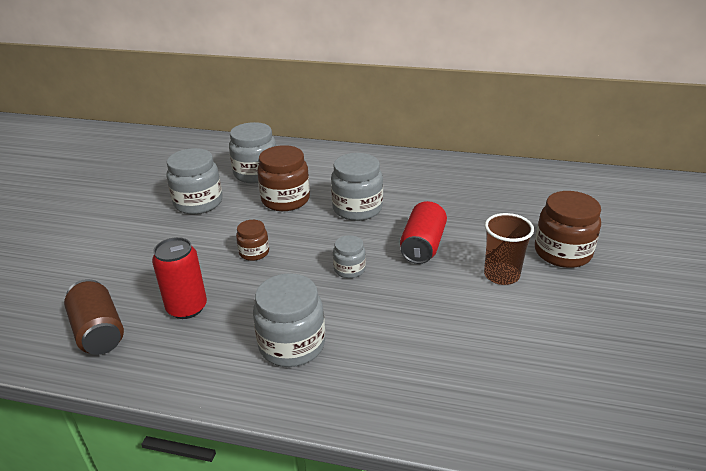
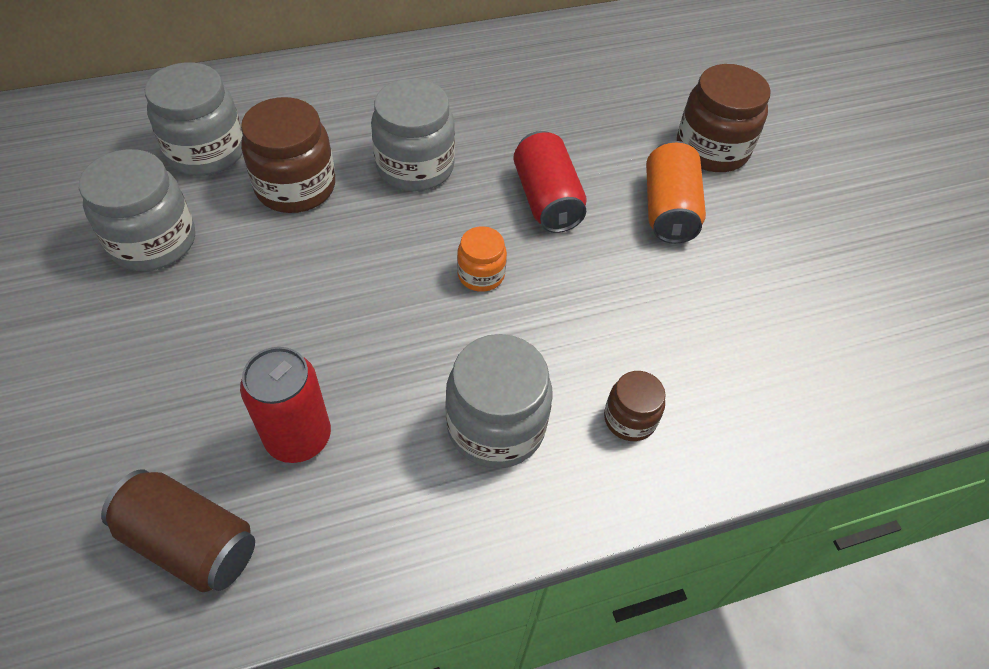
camera: 35 degrees left, 20 degrees up
brown jar [236,220,269,261] -> brown jar moved to [604,371,666,441]
grey jar [333,235,366,278] -> orange jar [457,226,507,292]
brown cup [484,213,534,285] -> orange can [646,141,706,244]

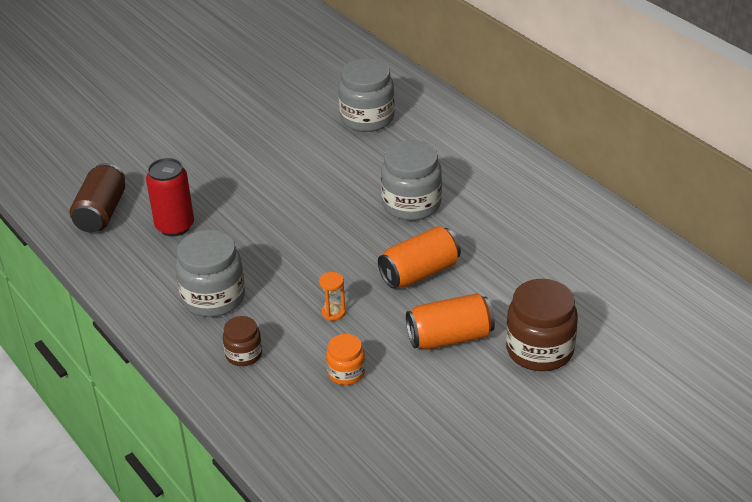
camera: 75 degrees right, 15 degrees down
grey jar [79,149,195,271] -> none
brown jar [241,97,335,213] -> none
orange jar [457,226,507,292] -> orange jar moved to [326,334,365,385]
red can [513,131,587,233] -> orange can [378,226,461,289]
none -> orange hourglass [319,272,346,321]

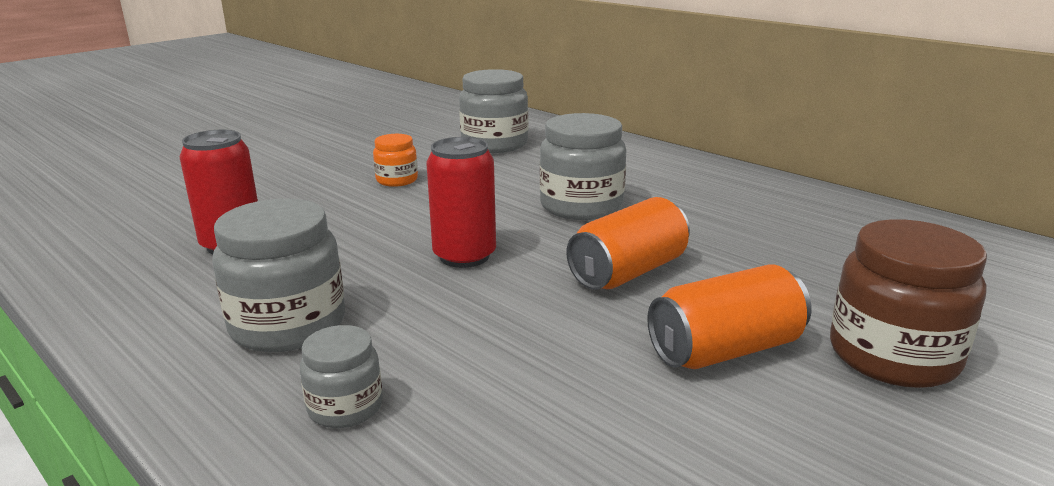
camera: 10 degrees left, 15 degrees down
brown can [70,163,125,233] -> none
brown jar [223,316,262,366] -> grey jar [300,325,383,428]
orange hourglass [319,272,346,321] -> none
orange jar [326,334,365,385] -> orange jar moved to [373,134,418,187]
none -> red can [426,137,496,268]

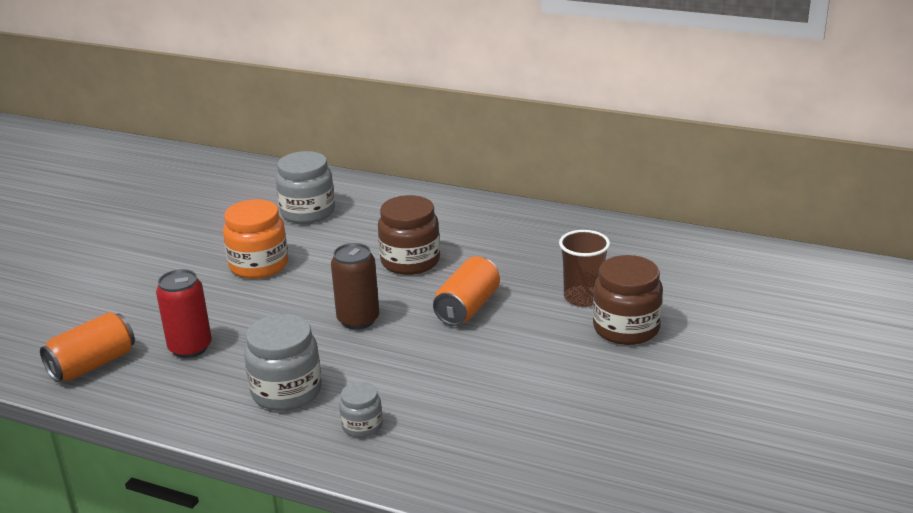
camera: 20 degrees left, 5 degrees up
orange jar [373,134,418,187] -> orange jar [223,200,288,279], size x1.82
red can [426,137,496,268] -> brown can [331,243,379,329]
grey jar [540,113,626,220] -> brown jar [378,195,440,275]
orange can [647,264,812,369] -> orange can moved to [40,312,135,382]
none -> brown cup [559,230,610,307]

